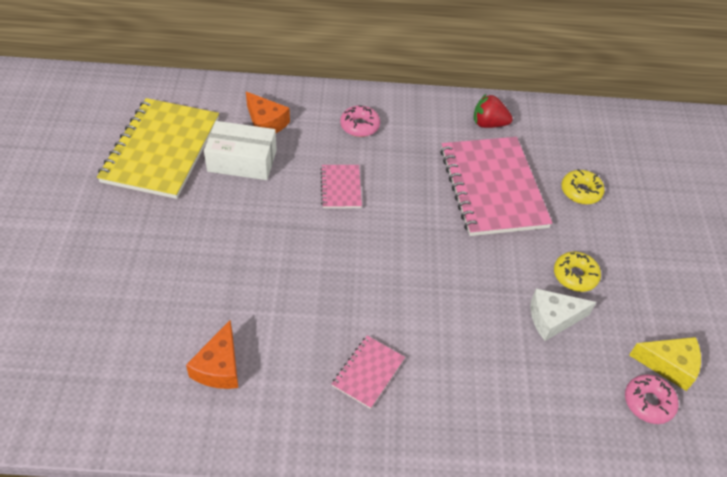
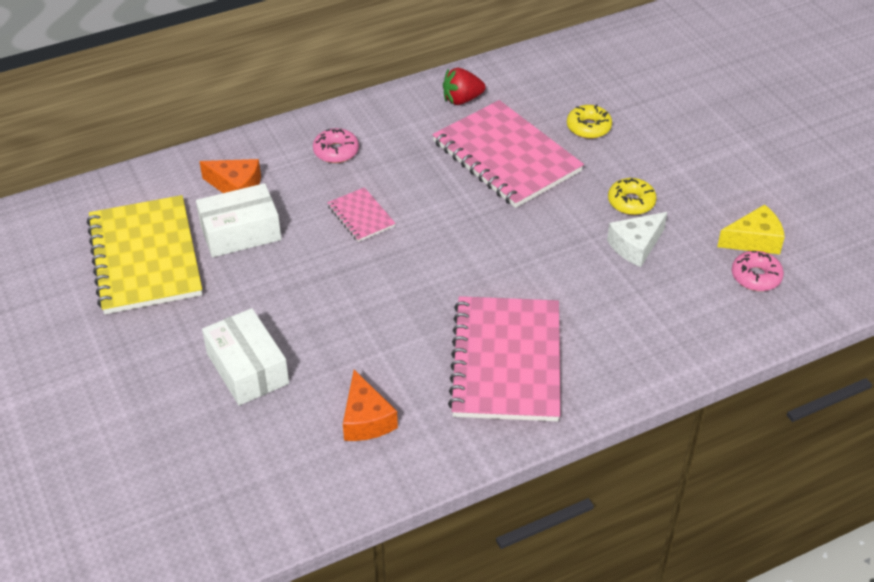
camera: 25 degrees left, 5 degrees down
pink notebook [332,336,405,409] -> pink notebook [448,296,560,421], size x2.16
none -> white box [202,308,289,406]

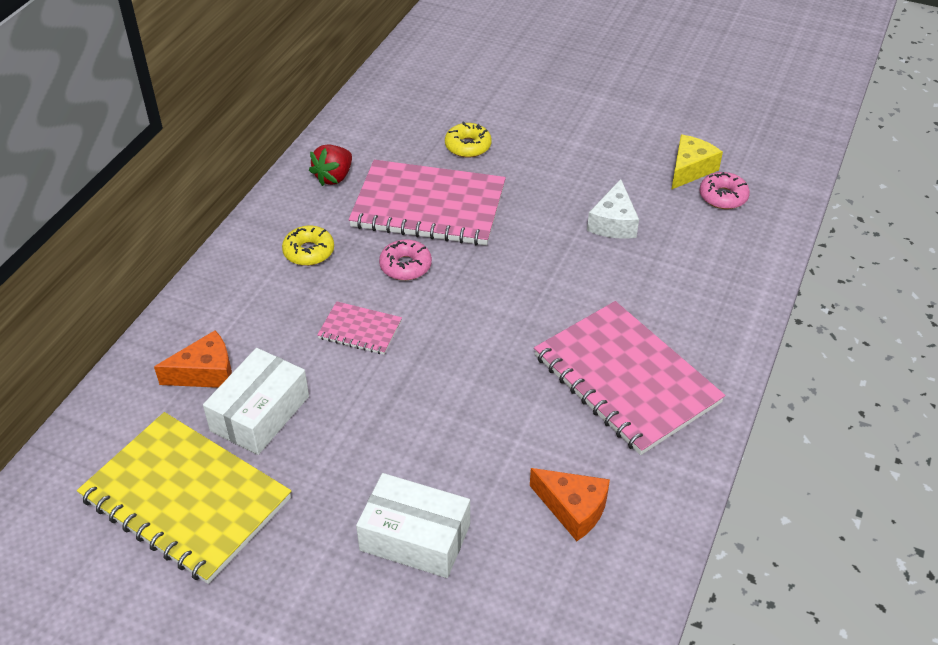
camera: 40 degrees left, 0 degrees up
pink donut [313,128,359,163] -> pink donut moved to [379,239,432,280]
yellow donut [608,178,656,215] -> yellow donut moved to [282,225,334,266]

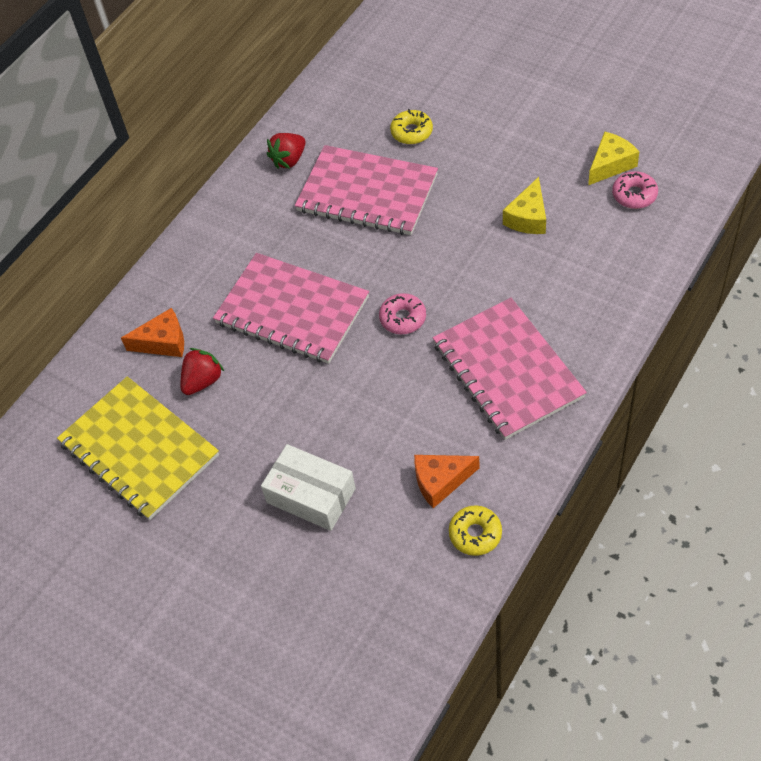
camera: 15 degrees right, 10 degrees up
white box [203,348,309,455] -> red strawberry [181,348,224,395]
yellow donut [282,225,334,266] -> yellow donut moved to [449,505,502,556]
pink notebook [317,301,402,354] -> pink notebook [213,253,369,364], size x2.16
pink donut [379,239,432,280] -> pink donut moved to [379,293,426,334]
orange cheese [530,468,610,541] -> orange cheese turned 120 degrees clockwise [414,455,480,508]
white cheese [587,179,639,239] -> yellow cheese [503,177,546,234]

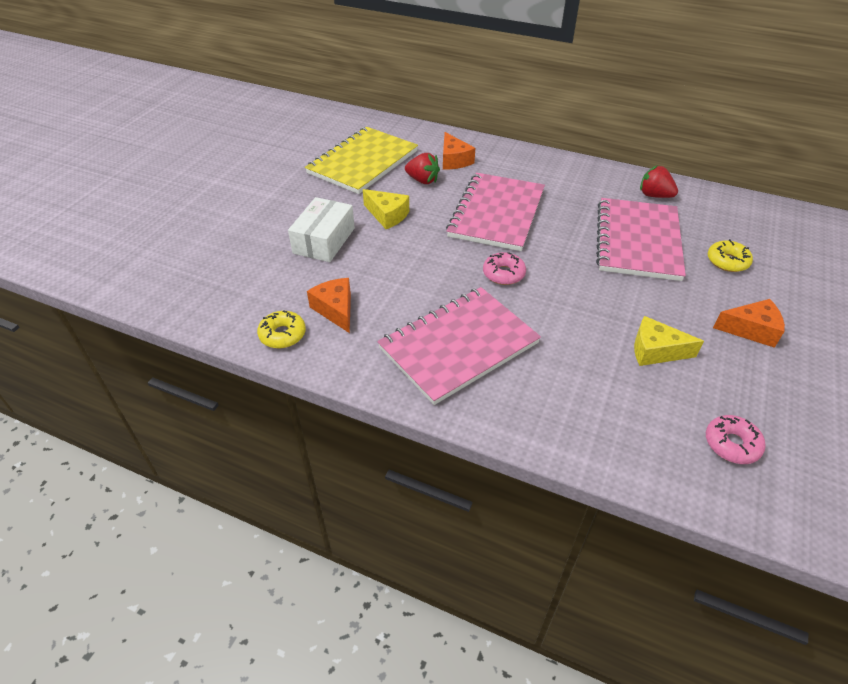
camera: 75 degrees right, 10 degrees down
yellow cheese [588,132,639,185] -> yellow cheese moved to [363,189,409,229]
none -> orange cheese [713,299,785,348]

